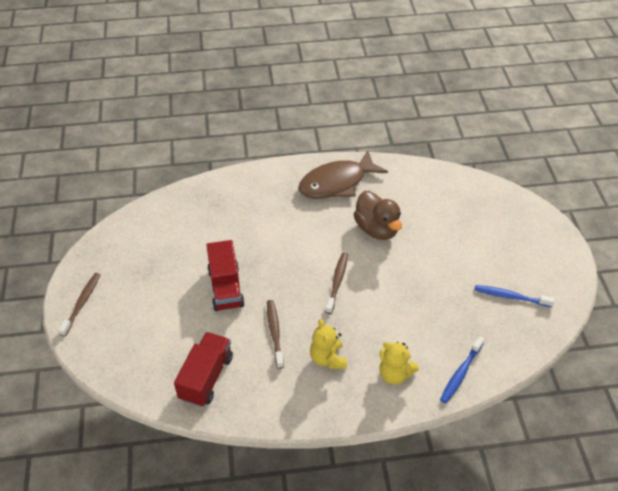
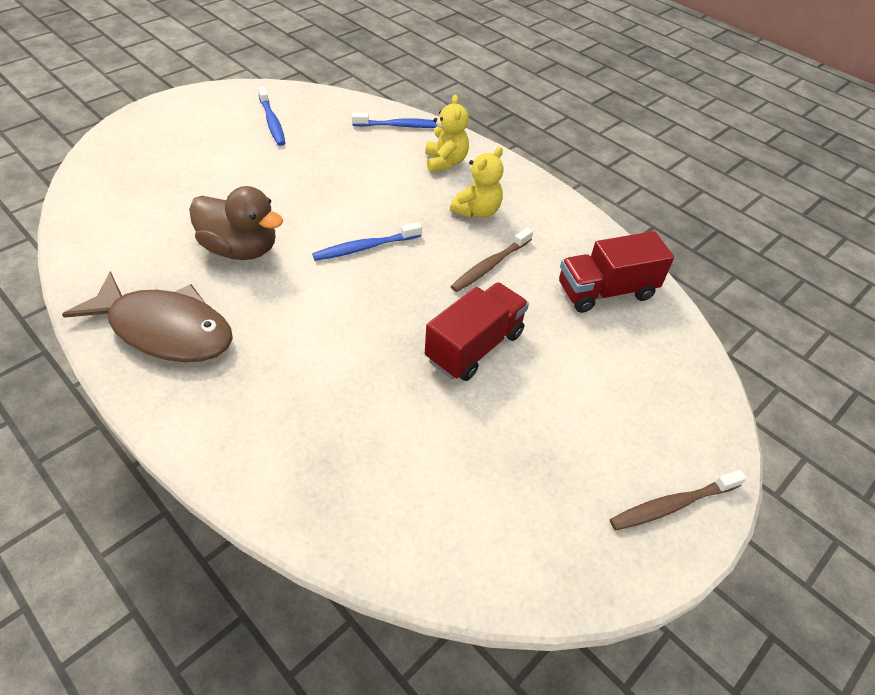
camera: 130 degrees left, 0 degrees up
brown toothbrush [326,252,348,314] -> blue toothbrush [312,222,422,261]
brown duck [354,191,402,240] -> brown duck turned 90 degrees clockwise [189,186,283,260]

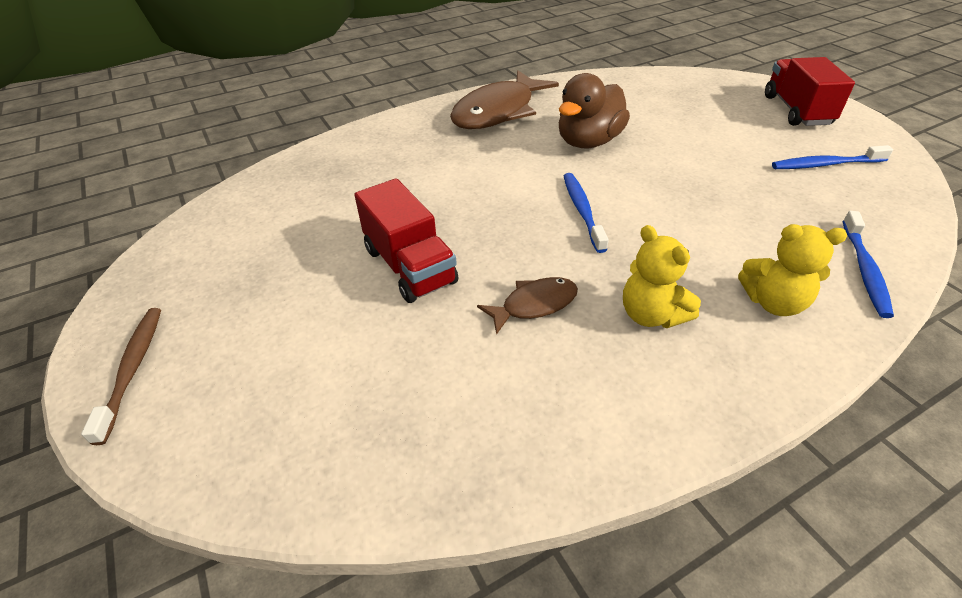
camera: 110 degrees right, 5 degrees down
brown toothbrush [451,227,533,292] -> brown fish [477,277,578,335]
red truck [559,231,674,313] -> red truck moved to [765,57,855,126]

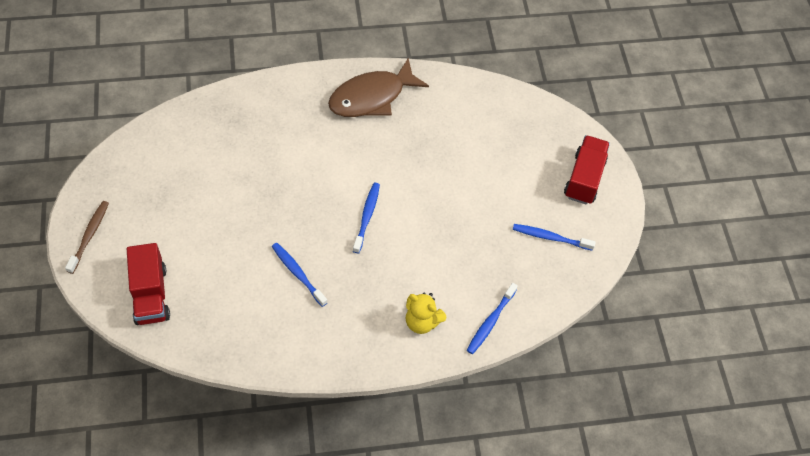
camera: 15 degrees right, 15 degrees up
red truck [354,178,458,303] -> red truck moved to [127,243,170,325]
brown fish [477,277,578,335] -> blue toothbrush [272,243,328,307]
brown duck [559,73,630,148] -> none
yellow teddy bear [623,225,701,328] -> none

